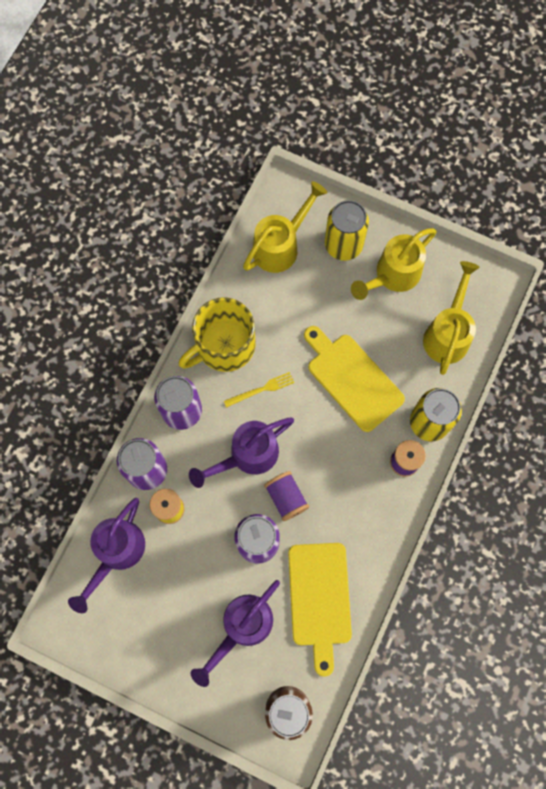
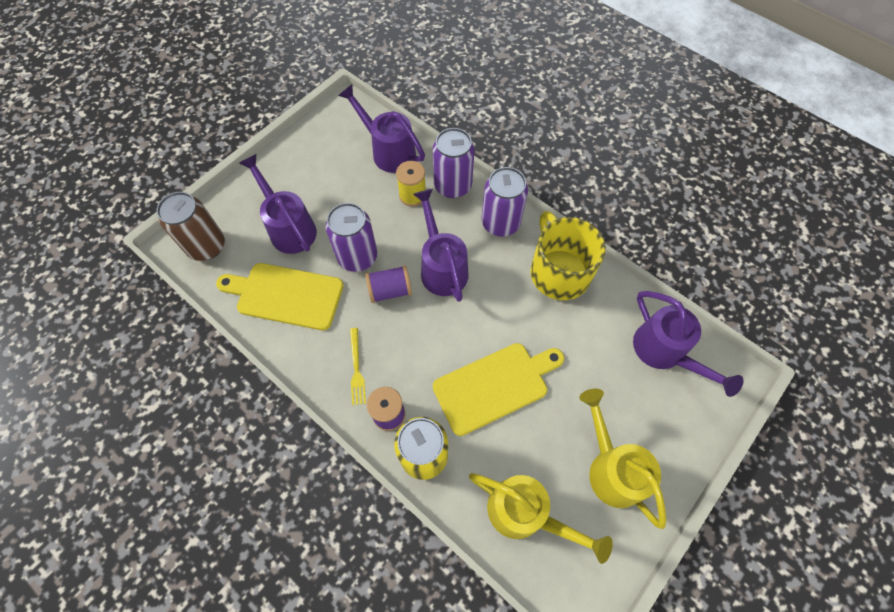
camera: 105 degrees right, 10 degrees down
yellow fork [224,372,294,408] -> yellow fork moved to [350,328,366,405]
yellow watering can [243,181,327,273] -> purple watering can [633,291,743,397]
yellow can [325,200,369,261] -> none

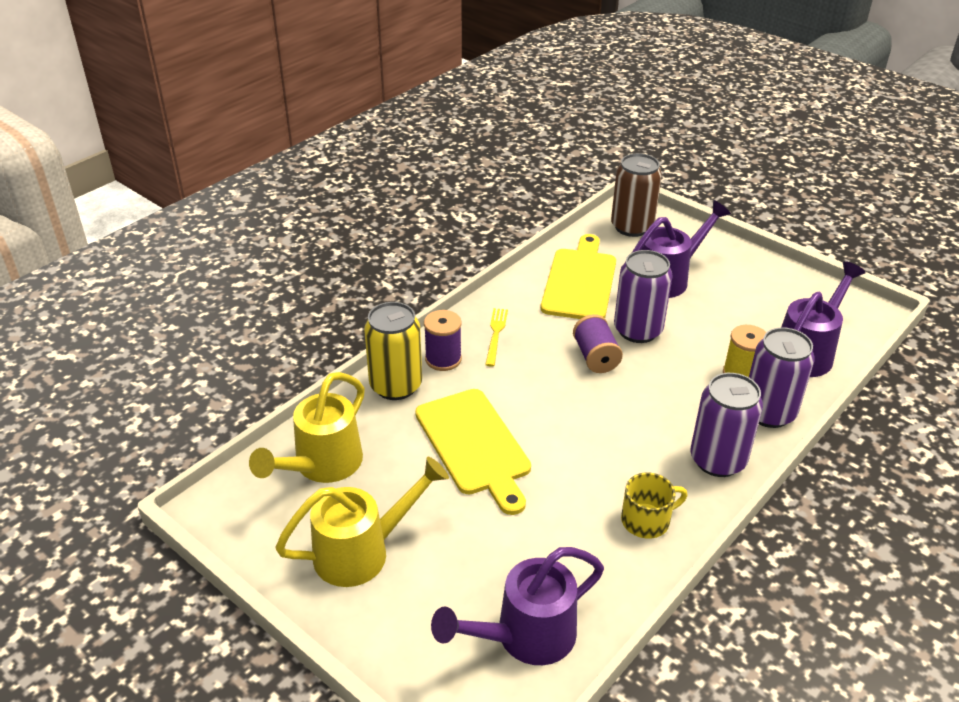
camera: 90 degrees right, 25 degrees down
yellow fork [350,328,366,405] -> yellow fork turned 105 degrees clockwise [485,308,508,367]
purple watering can [413,189,468,302] -> none
yellow mug [530,211,606,300] -> yellow mug [621,472,687,539], size x0.54

